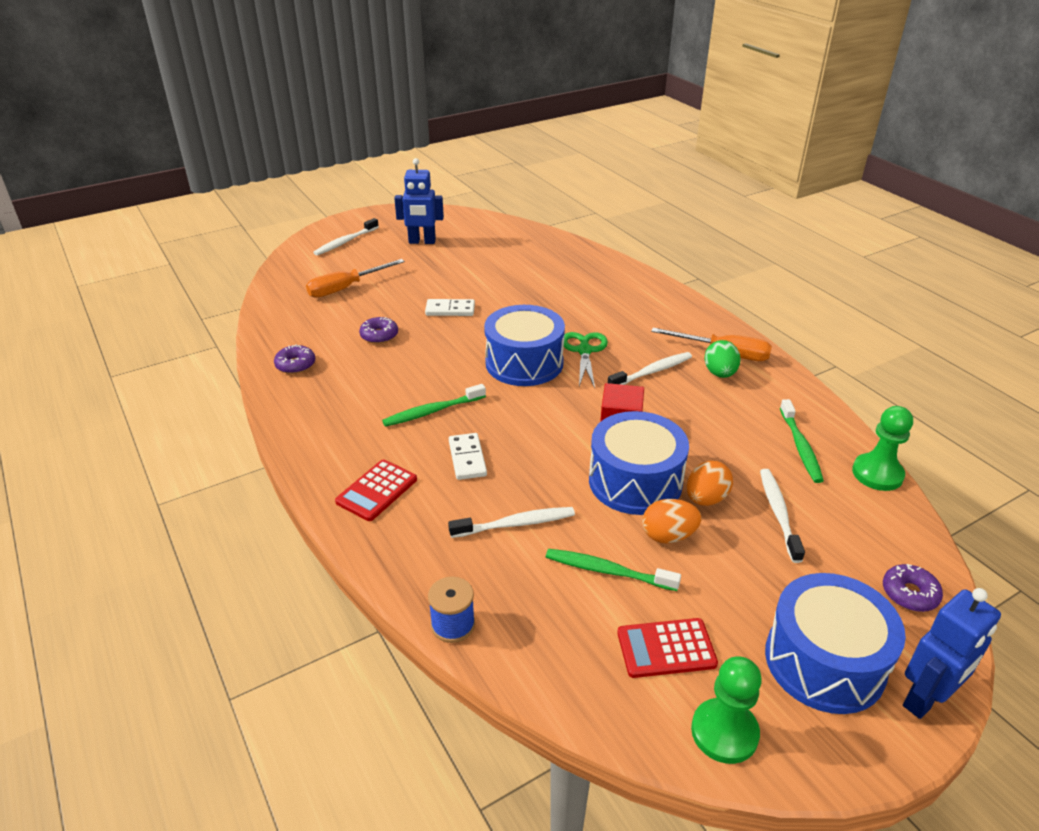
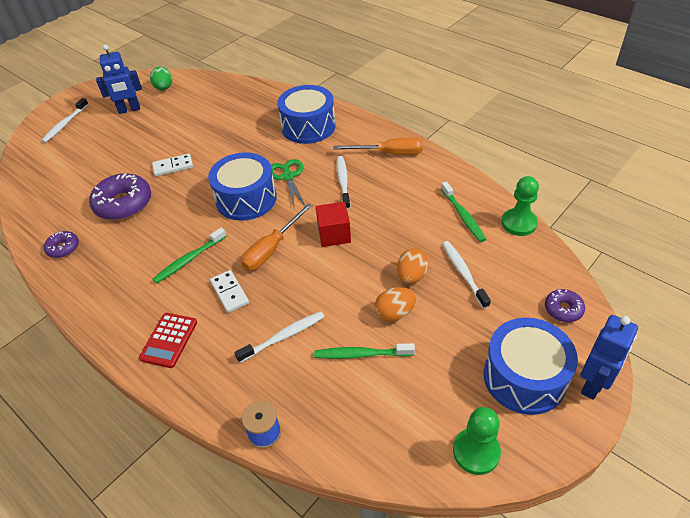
camera: 15 degrees left, 10 degrees up
orange screwdriver [306,259,405,298] -> orange screwdriver moved to [241,203,312,270]
purple donut [359,317,398,344] -> purple donut [89,173,151,220], size x1.91
blue drum [589,411,689,515] -> blue drum moved to [277,85,335,144]
white toothbrush [608,352,692,385] -> white toothbrush turned 45 degrees counterclockwise [336,156,350,210]
red calculator [617,618,718,678] -> none
green egg [704,340,740,378] -> green egg moved to [150,67,172,90]

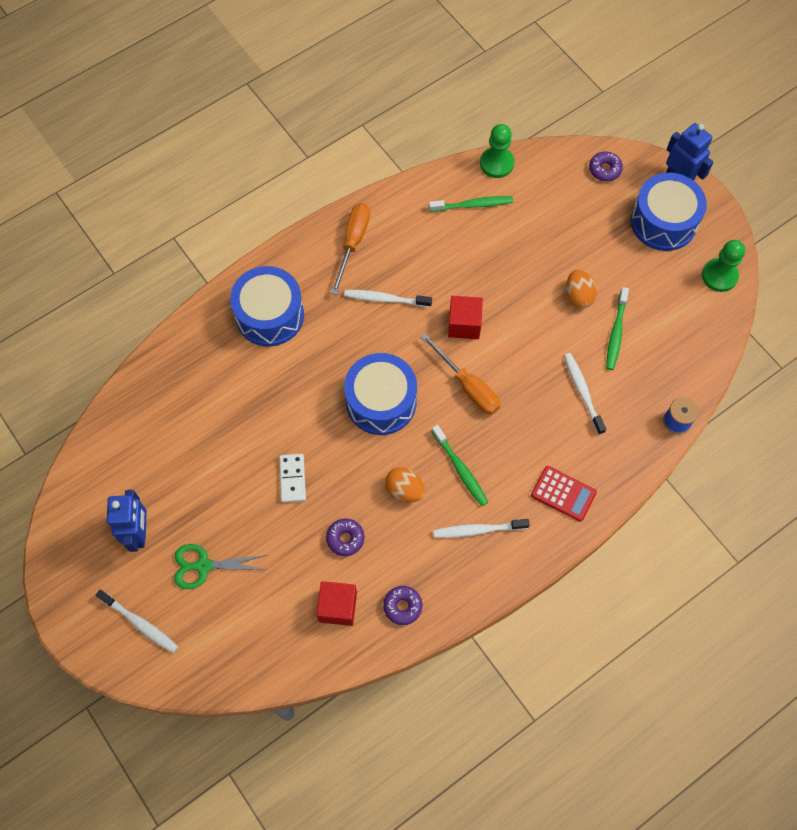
camera: 80 degrees left, 20 degrees up
purple donut [89,173,151,220] -> purple donut [326,519,364,556], size x0.52
green egg [150,67,172,90] -> none
white domino [210,270,249,313] -> none
green scissors [271,159,305,207] -> green scissors moved to [174,544,267,589]
orange egg [397,248,429,284] -> orange egg moved to [385,467,425,502]
white toothbrush [442,241,491,309] -> white toothbrush moved to [433,519,530,538]
none -> red cube [317,581,357,626]

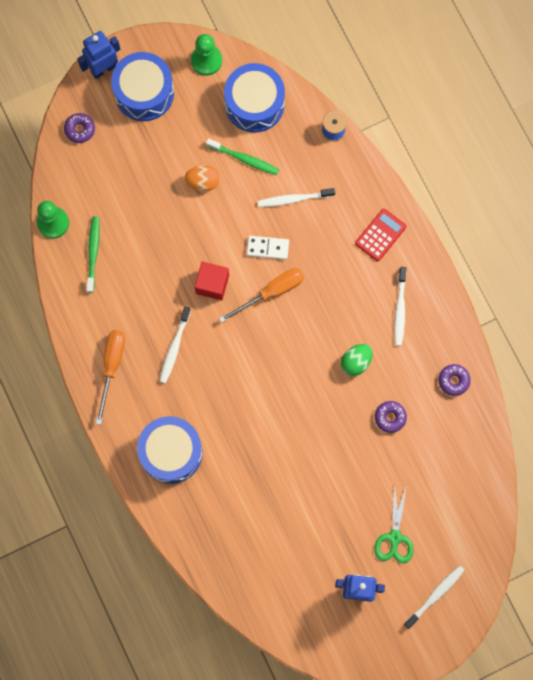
camera: 80 degrees left, 10 degrees up
white domino [279,454,306,503] -> white domino moved to [247,236,289,260]
red cube [317,581,357,626] -> none
orange screwdriver [331,203,370,295] -> orange screwdriver turned 75 degrees clockwise [96,330,125,425]
blue drum [344,353,417,435] -> blue drum moved to [224,63,285,132]
orange egg [385,467,425,502] -> green egg [341,344,372,376]
green toothbrush [431,425,488,506] -> none

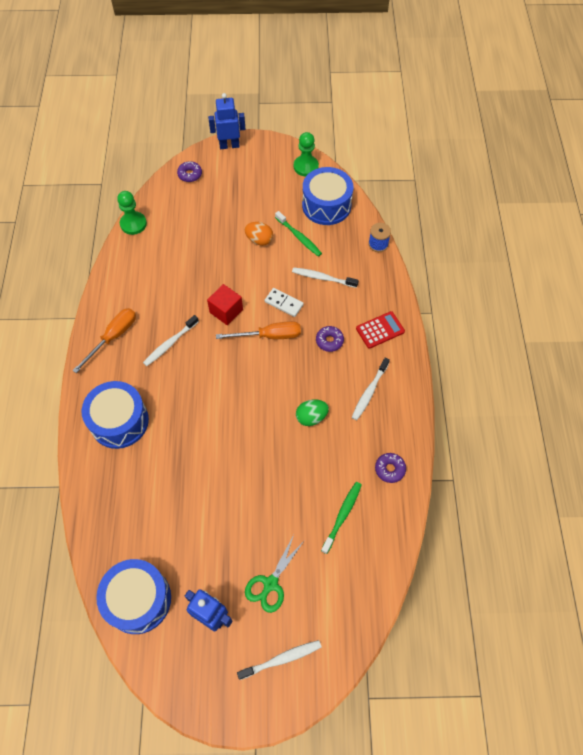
camera: 25 degrees right, 15 degrees down
green toothbrush [86,216,100,293] -> green toothbrush moved to [321,482,362,554]
blue drum [111,52,174,121] -> blue drum moved to [96,559,171,634]
purple donut [375,401,407,433] -> purple donut moved to [316,326,344,352]

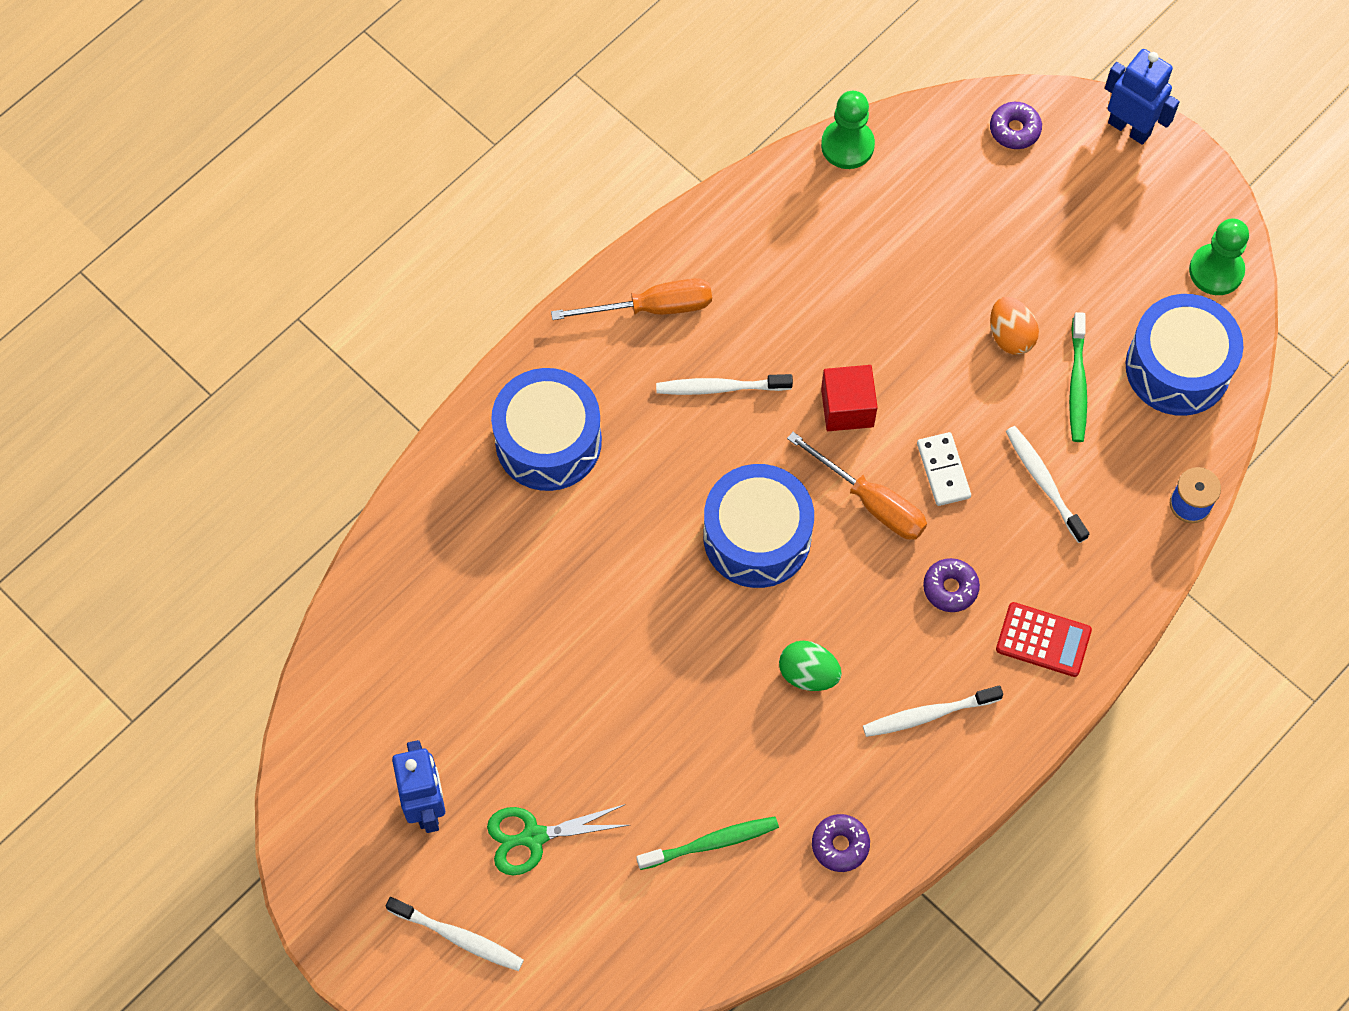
camera: 45 degrees right, 5 degrees up
blue drum [96,559,171,634] -> blue drum moved to [704,464,814,588]

